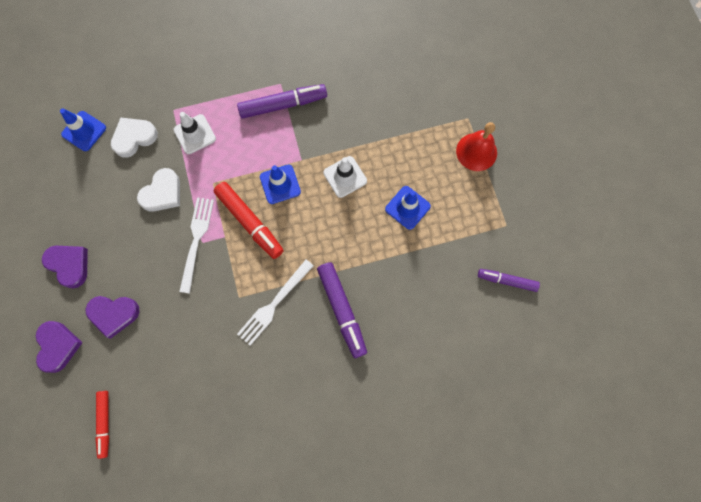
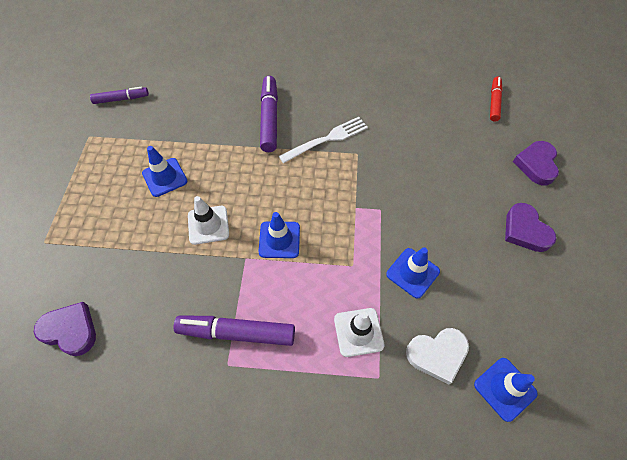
camera: 160 degrees left, 15 degrees down
purple heart [86,296,139,339] -> purple heart moved to [34,302,96,356]
white heart [137,168,180,212] -> blue traffic cone [386,247,440,299]
white fork [179,197,214,293] -> none
red marker [214,182,284,259] -> none
red bell [456,122,497,171] -> none
purple marker [478,269,540,292] -> purple marker turned 45 degrees counterclockwise [90,87,149,104]

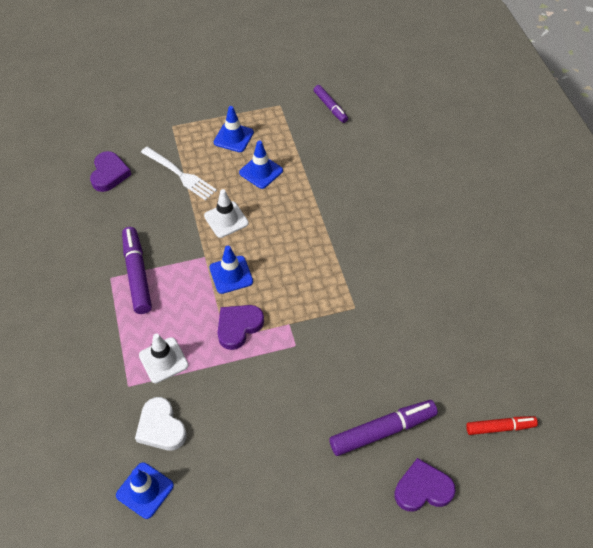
camera: 70 degrees right, 5 degrees down
purple marker [260,76,278,152] -> purple marker moved to [329,400,438,456]
white fork [279,117,368,163] -> white fork moved to [141,147,217,201]
blue traffic cone [386,247,440,299] -> blue traffic cone moved to [214,106,254,152]
purple heart [505,203,556,252] -> purple heart moved to [218,305,264,350]

